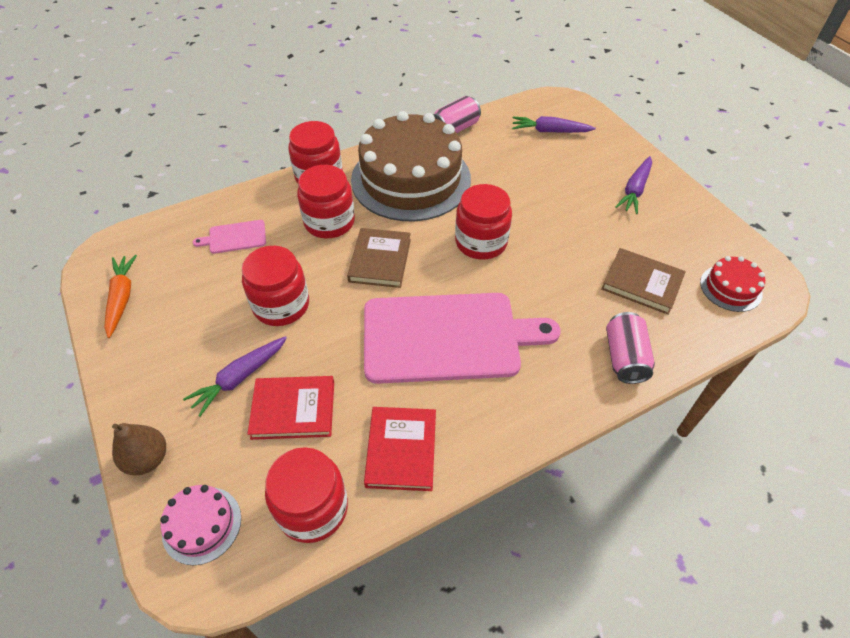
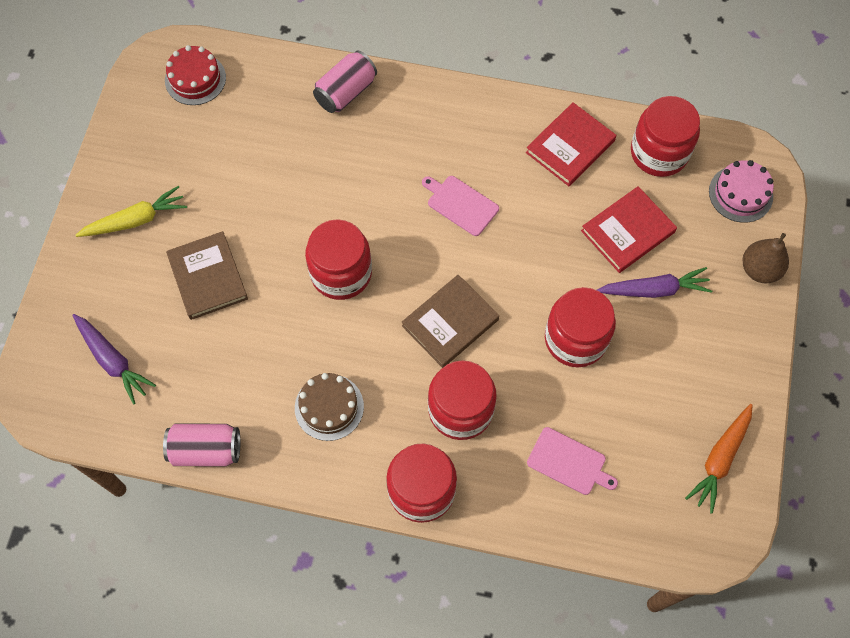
camera: 140 degrees left, 15 degrees up
red book [248,376,334,440] -> red book turned 75 degrees counterclockwise [581,186,677,273]
brown cake [351,111,471,221] -> brown cake [295,373,364,441], size x0.43
pink cutting board [364,293,560,384] -> pink cutting board [422,176,499,236], size x0.41
brown book [601,248,686,315] -> brown book moved to [166,231,248,320]
purple carrot [615,156,652,214] -> yellow carrot [75,186,187,237]

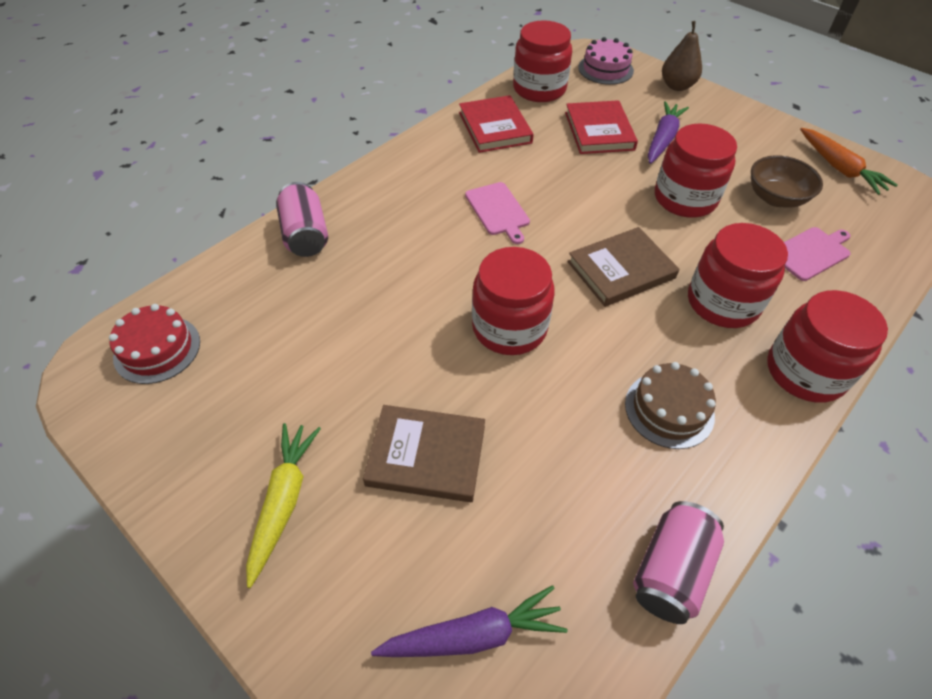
camera: 60 degrees left, 15 degrees down
brown book [402,275,499,368] -> brown book turned 75 degrees clockwise [567,227,679,307]
pink cutting board [422,176,499,236] -> pink cutting board turned 90 degrees counterclockwise [465,182,530,244]
none -> brown bowl [751,155,823,208]

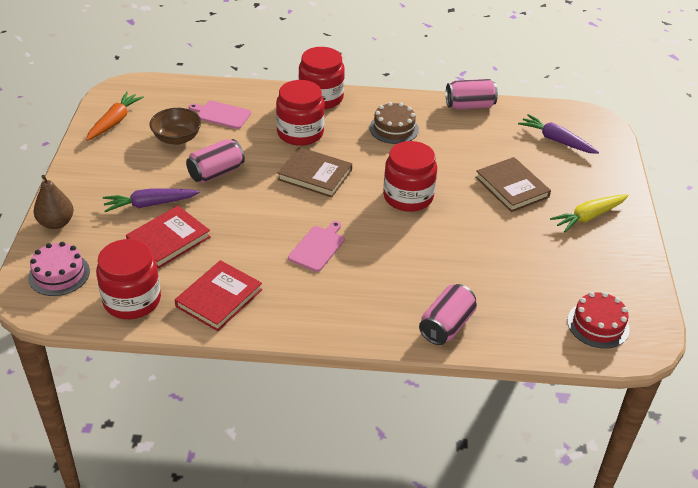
camera: 130 degrees left, 10 degrees down
red jar [655,123,737,218] -> pink can [186,139,245,183]

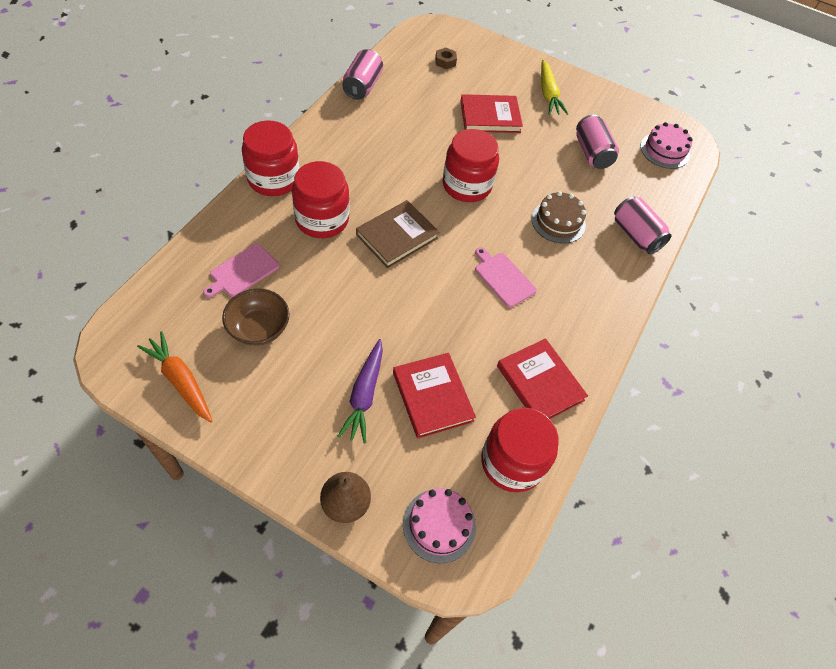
camera: 70 degrees left, 15 degrees up
pink can [186,139,245,183] -> pink can moved to [576,115,619,169]
brown cake [369,102,419,144] -> brown cake moved to [531,191,586,244]
brown book [475,157,551,212] -> red book [460,94,523,133]
purple carrot [518,114,599,154] -> brown nut [435,48,457,69]
red cake [567,292,630,349] -> pink cake [641,122,693,169]

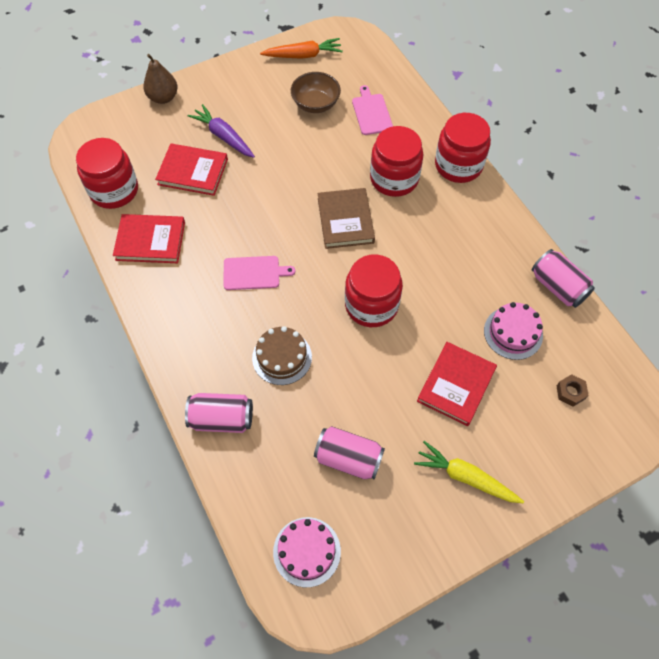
camera: 130 degrees right, 5 degrees up
pink cake [403,488,476,563] -> pink cake moved to [484,302,543,360]

